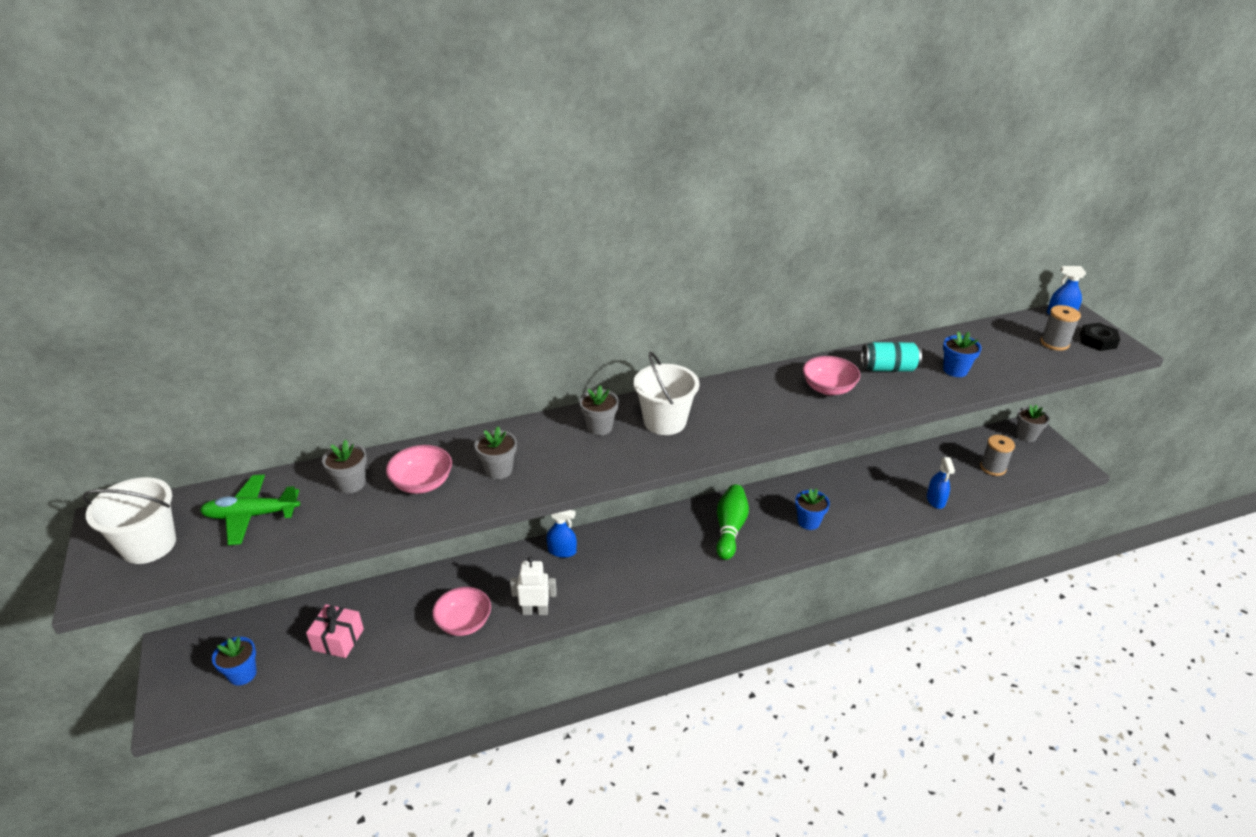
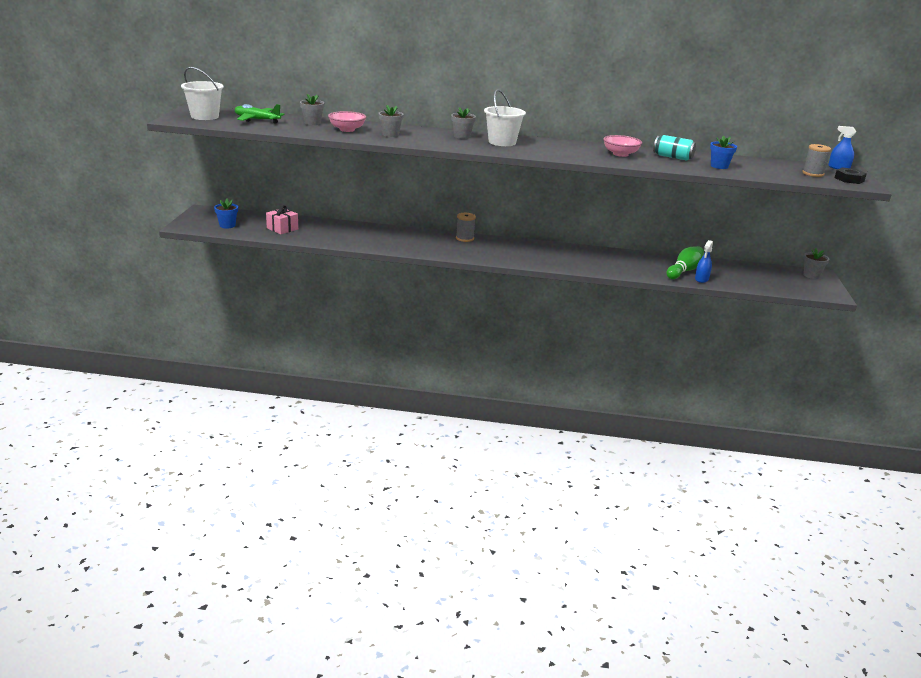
camera: 25 degrees right, 10 degrees down
pink bowl [432,587,491,636] -> none
white robot [510,557,557,615] -> none
blue spray bottle [547,510,577,558] -> none
green bowling pin [716,484,749,560] -> green bowling pin moved to [666,246,704,279]
blue flower pot [795,488,830,530] -> none
grey spool [980,435,1015,476] -> grey spool moved to [456,213,476,242]

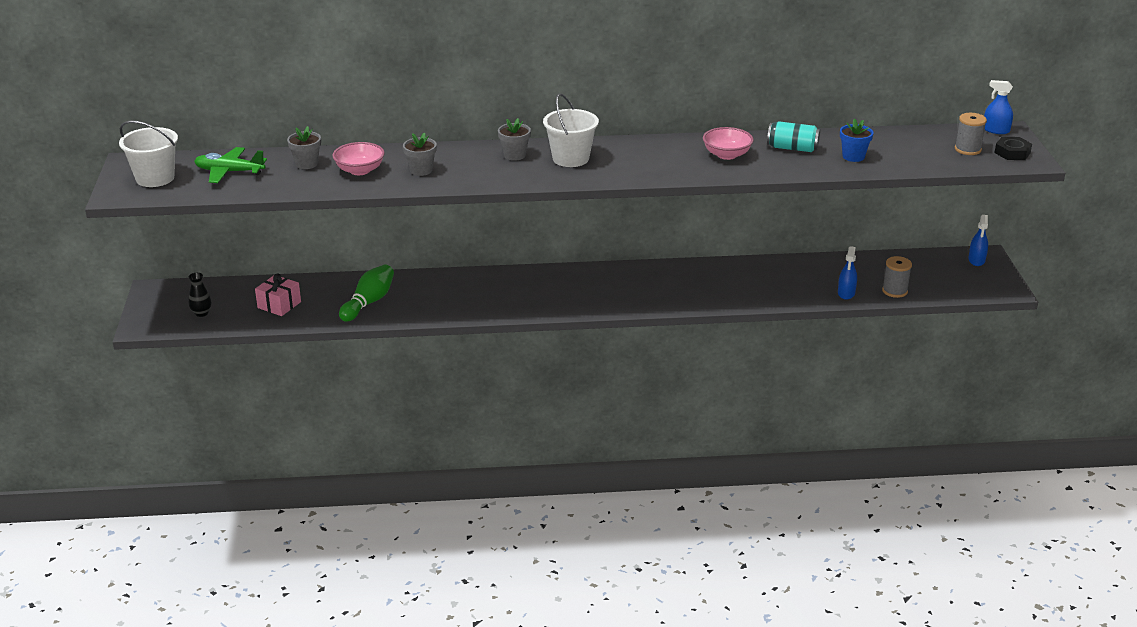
camera: 10 degrees left, 5 degrees up
blue flower pot [214,198,238,229] -> black vase [188,273,212,317]
grey spool [456,213,476,242] -> grey spool moved to [882,256,912,298]
green bowling pin [666,246,704,279] -> green bowling pin moved to [339,264,394,322]
grey flower pot [803,248,829,279] -> blue spray bottle [968,215,988,266]

